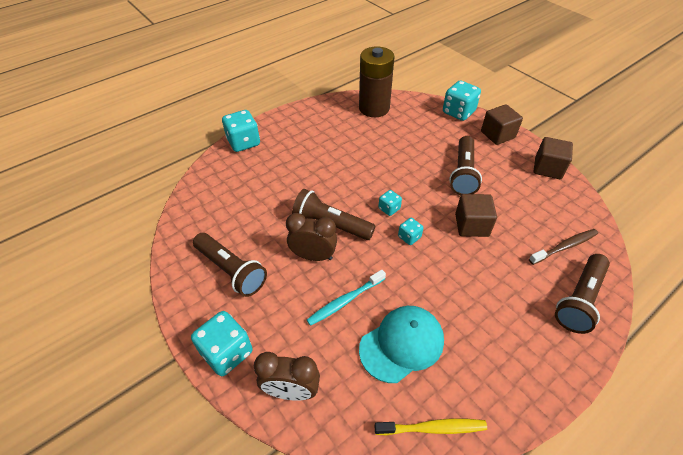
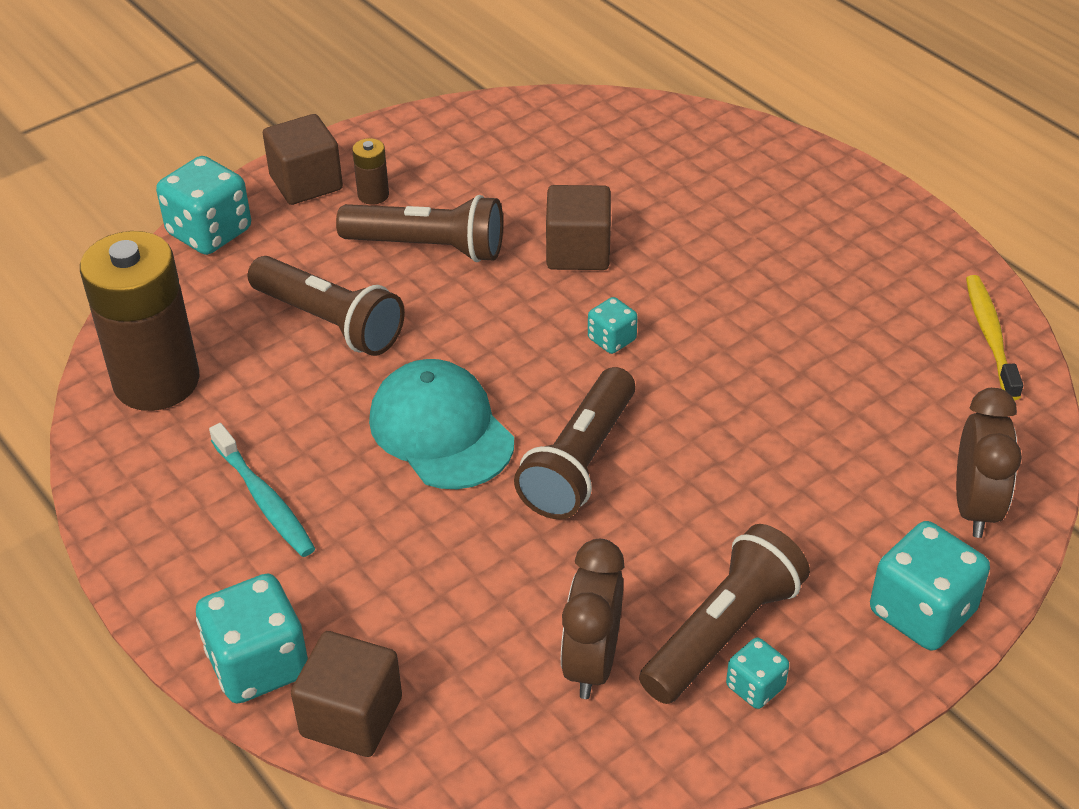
camera: 90 degrees left, 5 degrees down
brown clock [286,213,337,261] -> brown clock moved to [561,539,625,699]
turquoise toothbrush [307,270,386,326] -> turquoise toothbrush moved to [209,423,315,557]
turquoise cap [359,306,444,383] -> turquoise cap moved to [369,359,514,489]
turquoise dice [378,190,402,216] -> turquoise dice moved to [726,637,789,709]
brown toothbrush [529,229,598,265] -> none
brown cube [534,137,573,179] -> brown cube moved to [291,631,402,757]
brown flashlight [555,254,610,334] -> brown flashlight moved to [248,256,405,356]
none -> brown battery [352,138,389,205]

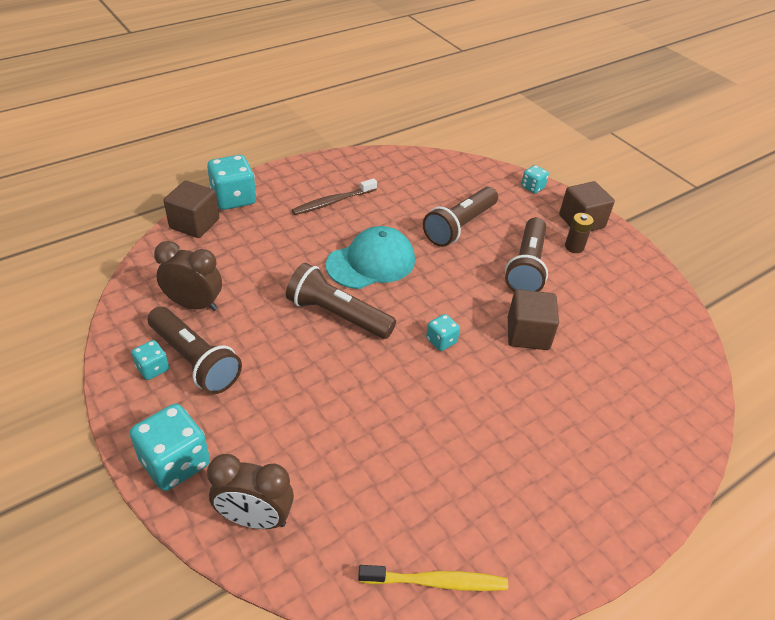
camera: 90 degrees right, 0 degrees up
brown battery [80,231,200,411] -> none
turquoise dice [156,156,251,255] -> turquoise dice [521,165,549,193], size x0.53
turquoise toothbrush [209,423,315,557] -> brown toothbrush [292,178,377,215]

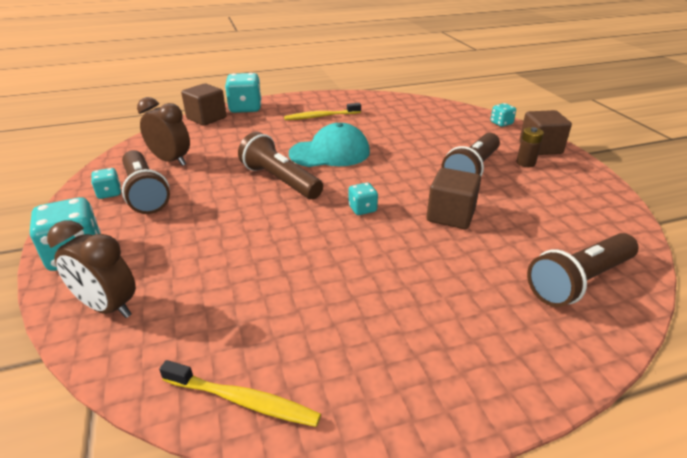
camera: 20 degrees right, 10 degrees down
brown toothbrush [292,178,377,215] -> yellow toothbrush [284,103,361,120]
brown flashlight [423,187,498,247] -> brown flashlight moved to [527,233,638,307]

